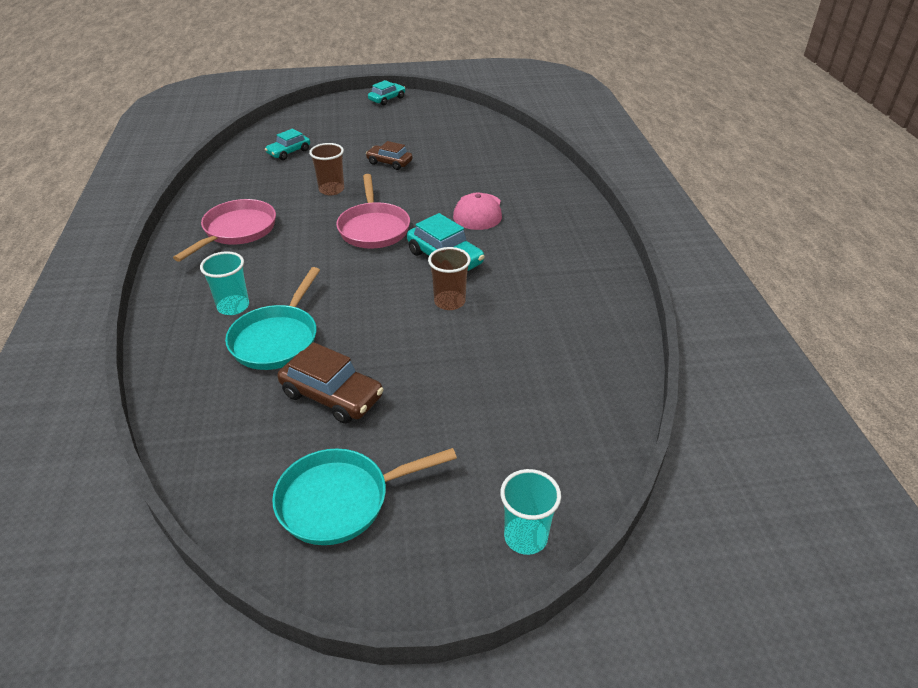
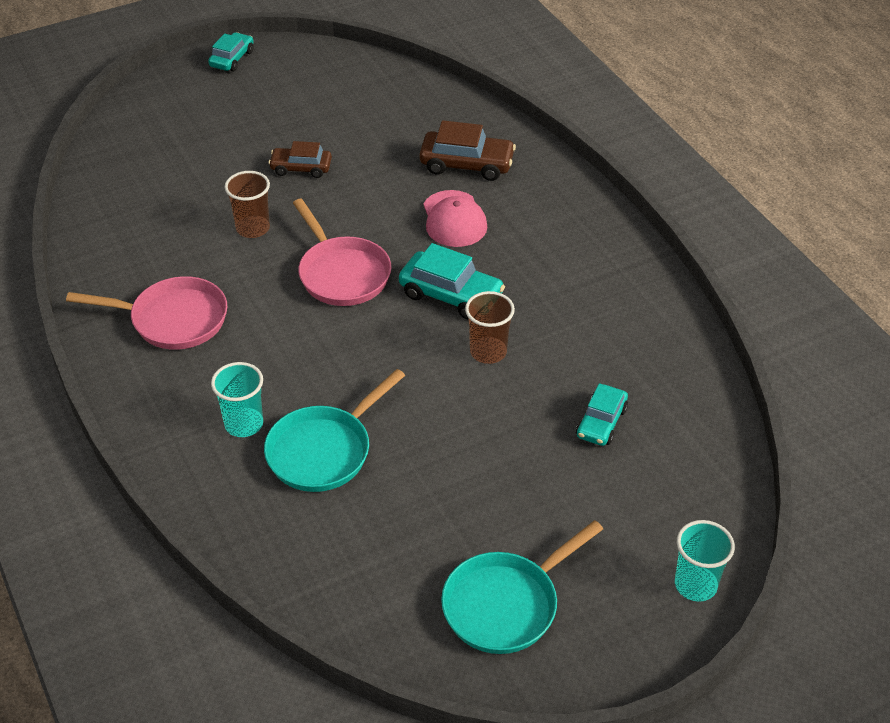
camera: 20 degrees left, 5 degrees up
pink pan [173,199,276,262] -> pink pan turned 90 degrees clockwise [66,276,227,350]
turquoise pan [225,267,320,370] -> turquoise pan turned 45 degrees clockwise [264,369,405,492]
turquoise car [265,129,310,160] -> turquoise car moved to [576,383,628,446]
brown car [278,342,384,424] -> brown car moved to [419,120,516,181]

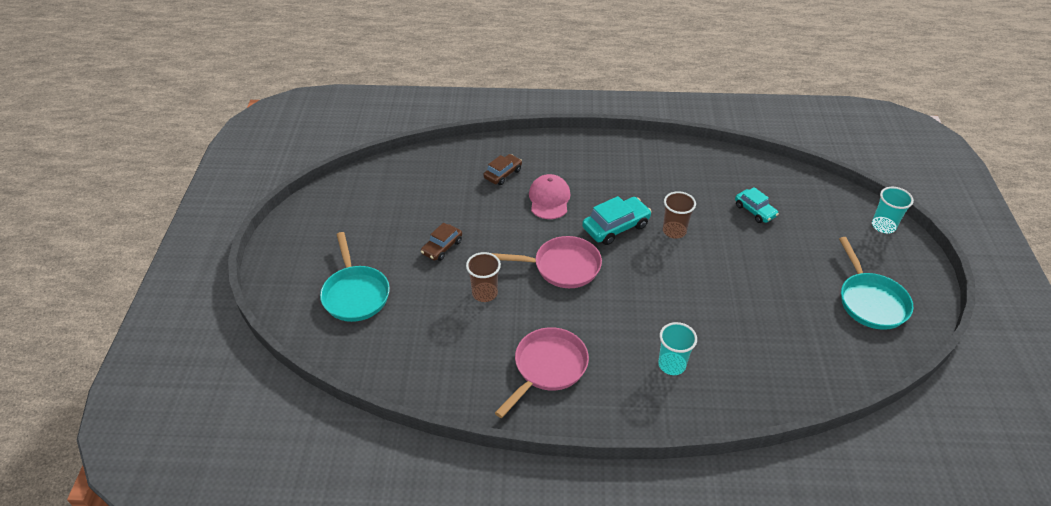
camera: 60 degrees left, 0 degrees up
turquoise car [208,32,254,72] -> none
turquoise pan [264,369,405,492] -> turquoise pan moved to [320,232,390,322]
brown car [419,120,516,181] -> brown car [483,154,522,185], size x0.65
pink cap [423,190,487,247] -> pink cap turned 105 degrees counterclockwise [529,174,570,219]

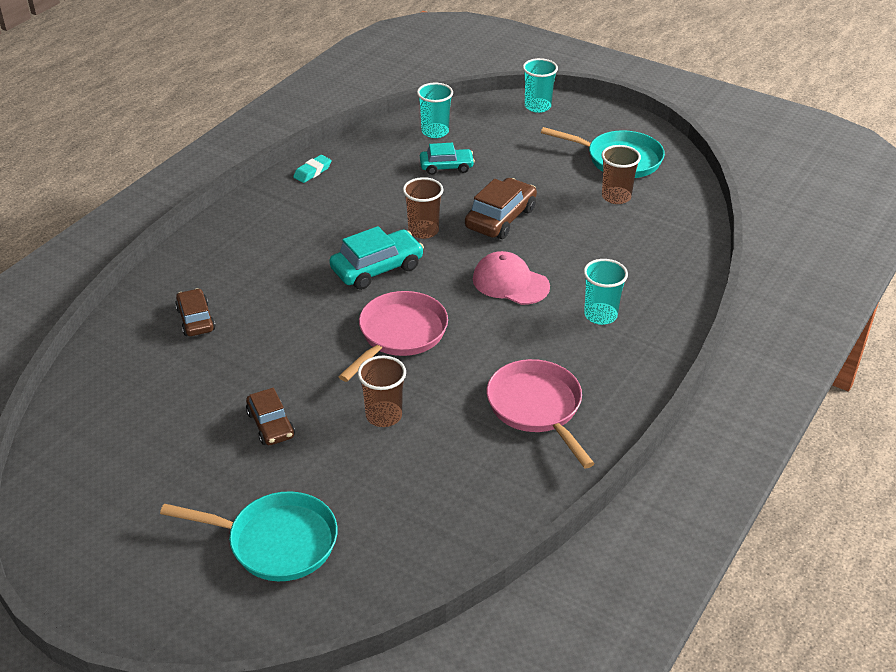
camera: 60 degrees left, 5 degrees down
pink cap [529,174,570,219] -> pink cap moved to [473,251,550,305]
turquoise car [582,196,652,245] -> turquoise car turned 60 degrees clockwise [329,226,424,290]
none -> turquoise eraser [293,155,331,183]
none -> turquoise cup [417,83,453,138]
none -> brown car [465,178,537,239]
none -> brown cup [601,145,641,204]

